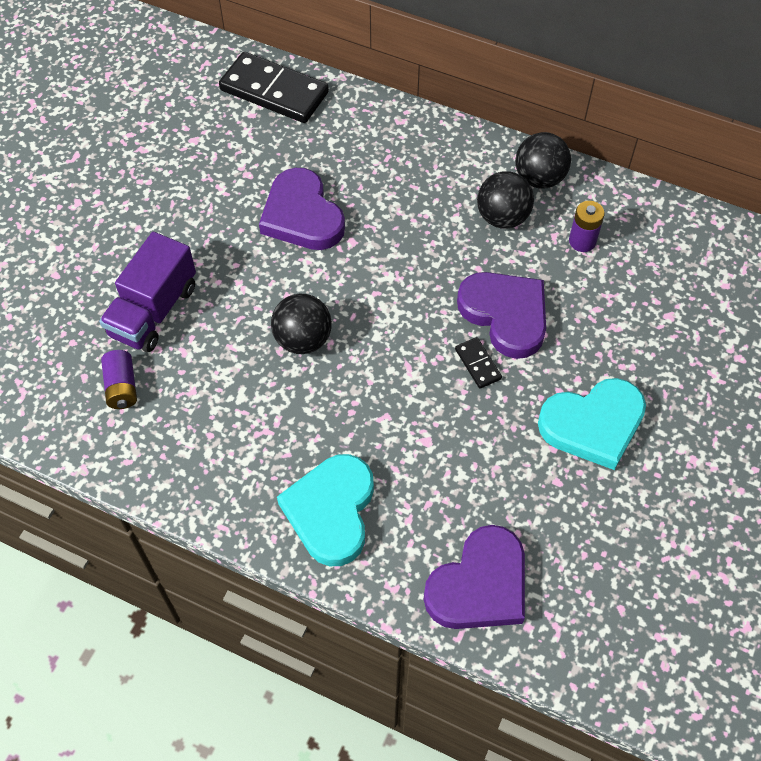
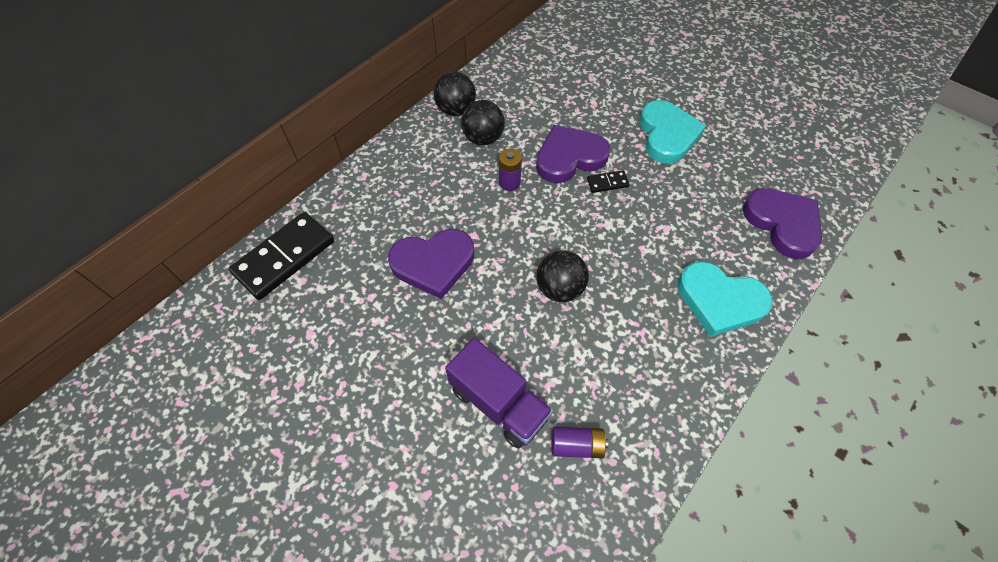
camera: 75 degrees left, 0 degrees up
purple battery [569,201,605,252] -> purple battery moved to [499,148,522,191]

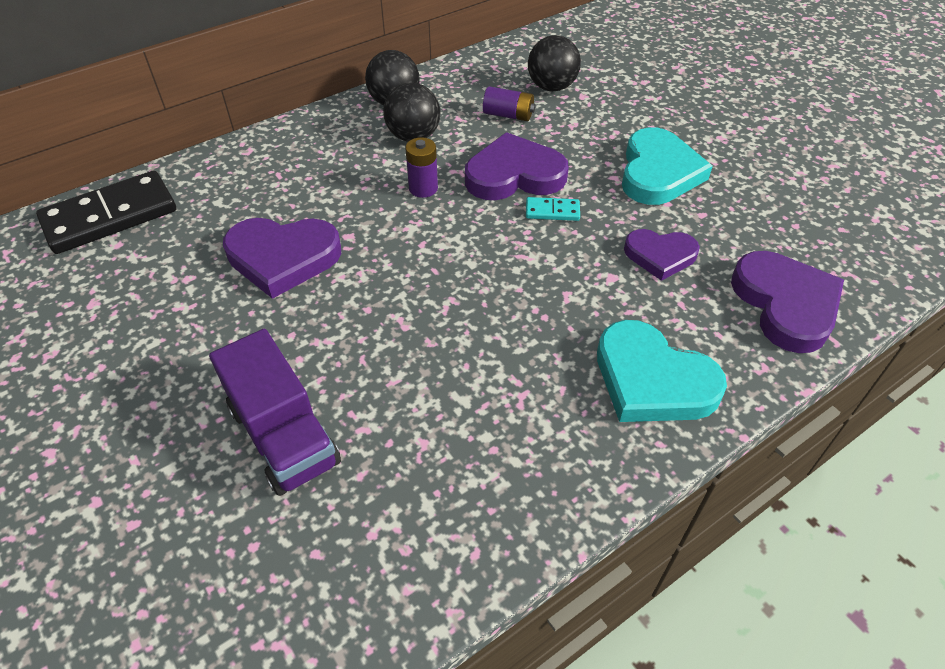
camera: 15 degrees right, 10 degrees down
black ball [536,250,589,302] -> black ball moved to [528,35,581,91]
purple battery [552,426,608,458] -> purple battery moved to [483,86,536,121]
black domino [587,170,630,193] -> turquoise domino [526,197,580,221]
none -> purple heart [624,229,700,281]

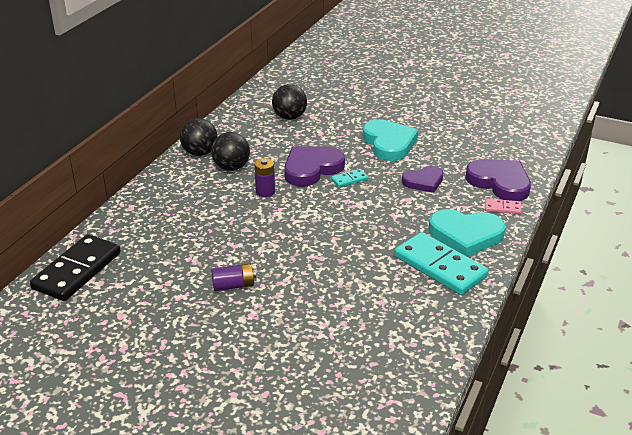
camera: 30 degrees left, 15 degrees down
purple truck [209,329,341,496] -> none
purple heart [223,218,341,299] -> none
purple battery [483,86,536,121] -> purple battery moved to [211,263,256,291]
none -> turquoise domino [394,232,488,295]
none -> pink domino [485,198,522,214]

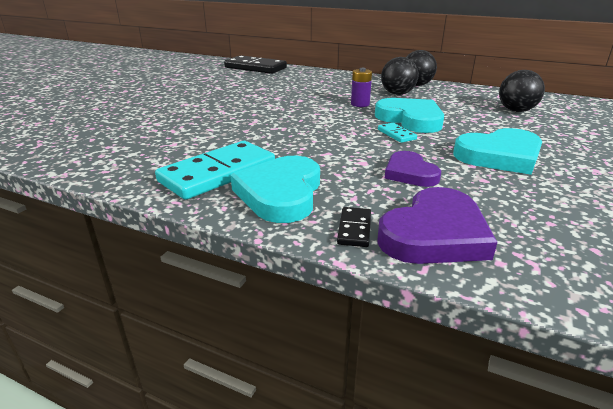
camera: 90 degrees right, 5 degrees down
purple battery [211,263,256,291] -> none
purple heart [284,146,345,187] -> turquoise heart [375,98,444,133]
pink domino [485,198,522,214] -> black domino [337,207,371,247]

